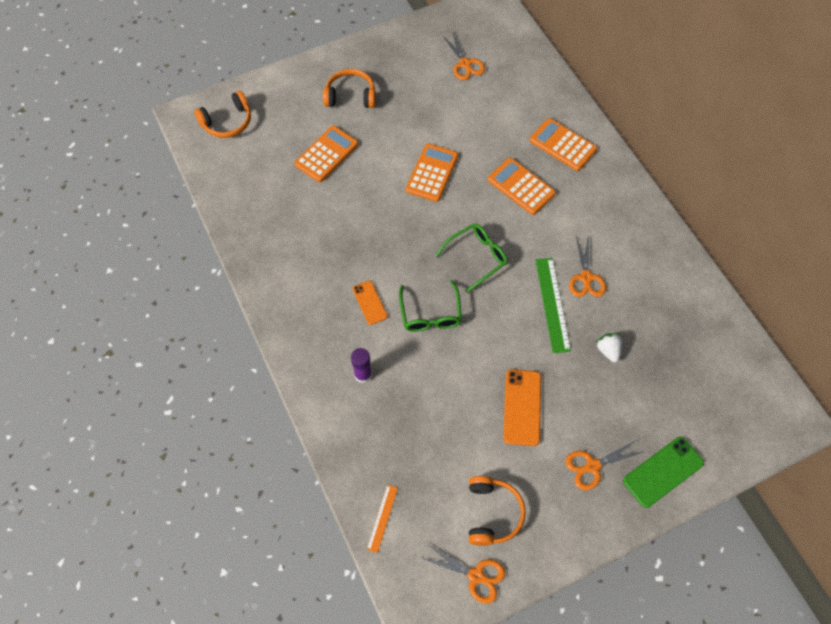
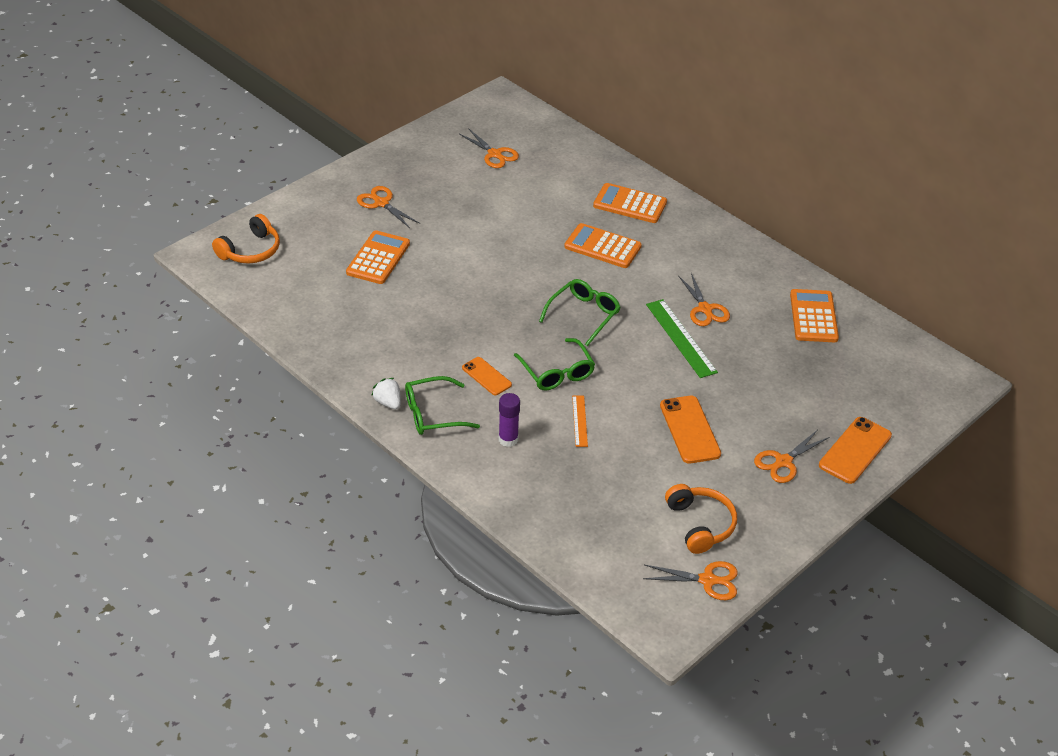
camera: 20 degrees left, 20 degrees down
orange headphones [323,69,376,108] -> orange scissors [357,186,420,228]
orange ruler [367,485,398,553] -> orange ruler moved to [572,396,588,447]
orange calculator [406,143,458,202] -> orange calculator moved to [790,289,839,342]
white strawberry [595,333,622,362] -> white strawberry moved to [371,378,401,409]
green phone [623,437,704,508] -> orange phone [819,417,892,484]
none -> green glasses [405,376,480,435]

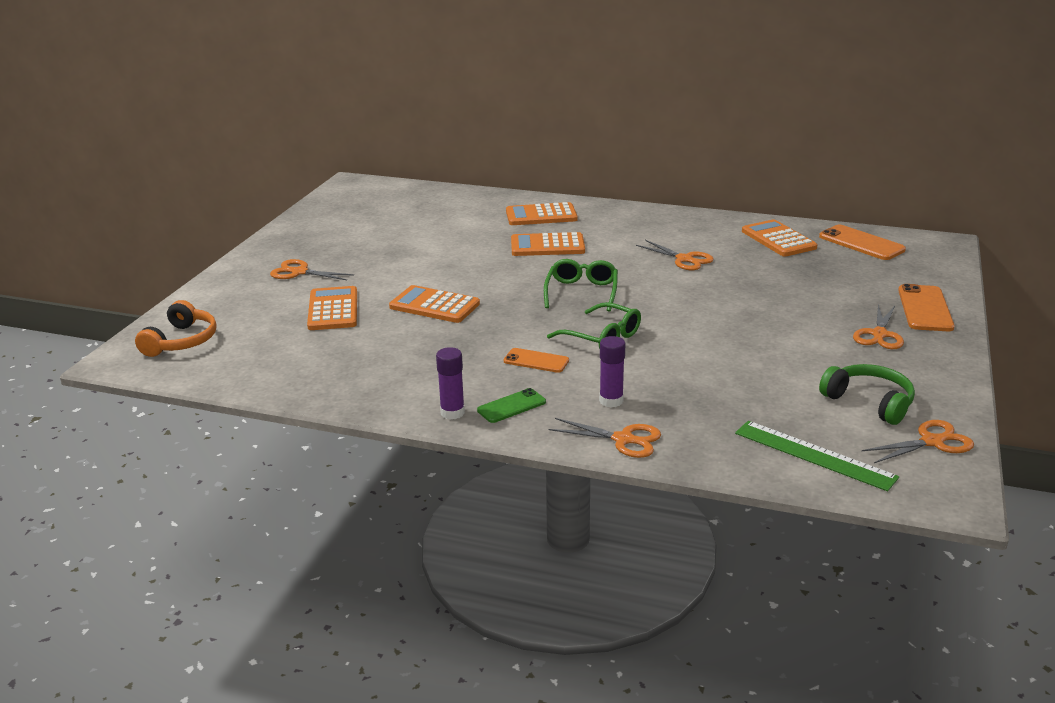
camera: 25 degrees left, 15 degrees down
white strawberry [371,378,401,409] -> purple glue stick [436,347,465,420]
green glasses [405,376,480,435] -> green phone [477,388,546,423]
orange scissors [459,128,519,168] -> orange scissors moved to [549,418,661,458]
orange ruler [572,396,588,447] -> none
green ruler [646,299,718,378] -> green ruler moved to [735,421,899,491]
orange phone [660,396,721,464] -> orange phone moved to [819,225,906,260]
orange headphones [665,484,737,554] -> green headphones [819,364,915,425]
none -> orange calculator [389,285,480,323]

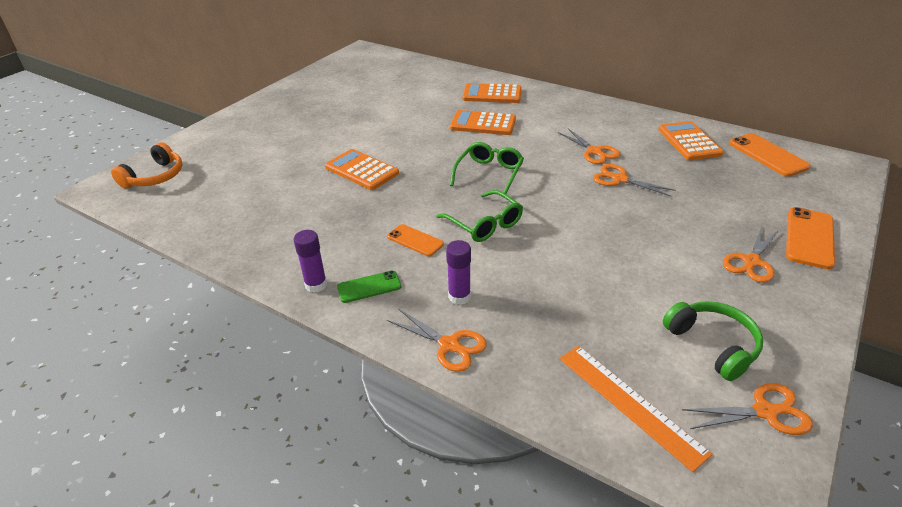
camera: 15 degrees right, 10 degrees up
orange scissors [270,259,354,280] -> orange scissors moved to [593,164,676,197]
orange calculator [307,286,357,330] -> none
green ruler [735,421,899,491] -> orange ruler [560,346,712,472]

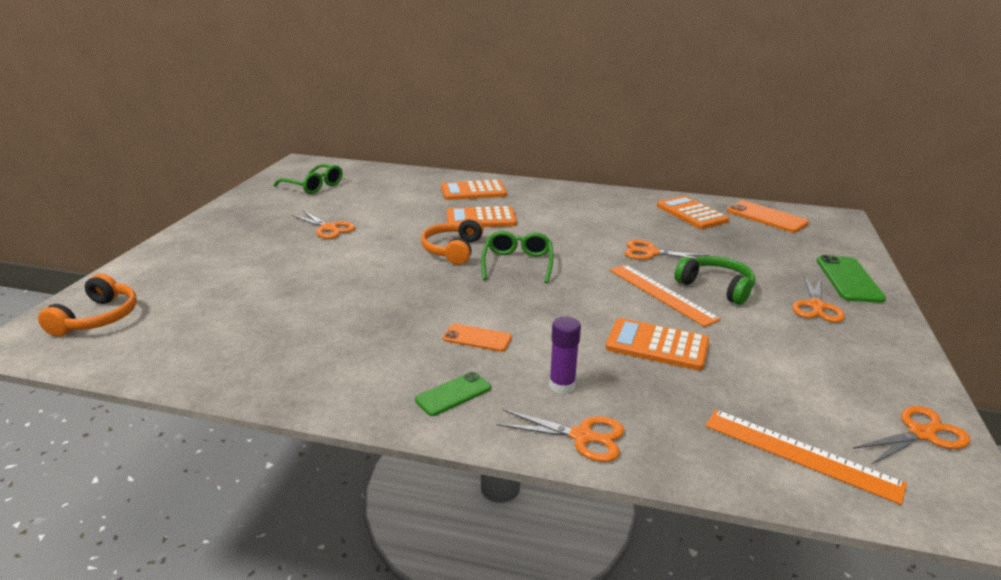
camera: 20 degrees left, 10 degrees down
purple glue stick [294,230,327,293] -> none
orange calculator [325,149,399,190] -> orange calculator moved to [606,318,709,371]
green glasses [436,190,523,242] -> green glasses moved to [273,164,343,194]
orange scissors [558,128,620,164] -> orange scissors moved to [292,211,355,239]
green headphones [663,301,763,381] -> green headphones moved to [674,256,755,305]
orange phone [786,207,835,269] -> green phone [816,255,886,303]
none -> orange headphones [421,217,484,265]
none -> orange ruler [610,264,721,327]

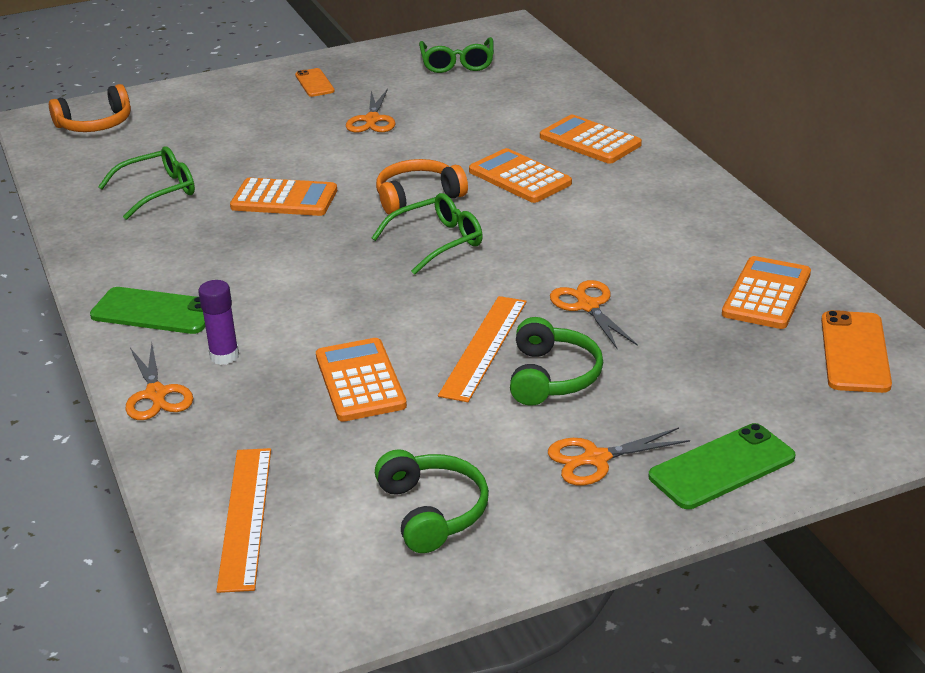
camera: 55 degrees right, 5 degrees up
green phone [415,372,491,416] -> green phone [90,287,205,334], size x1.58
orange phone [443,324,512,352] -> orange phone moved to [295,68,335,97]
orange scissors [852,406,971,465] -> none
none -> green glasses [98,147,195,220]
none -> orange calculator [230,178,337,216]
none -> green headphones [375,449,489,553]

